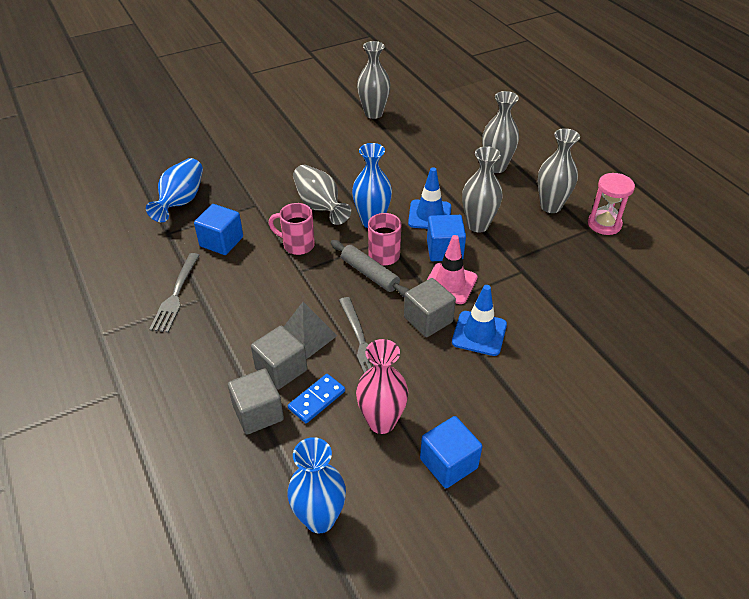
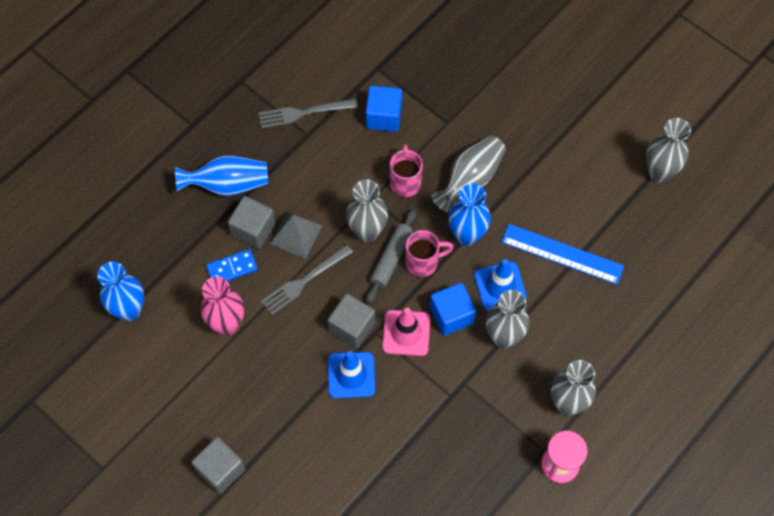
camera: 70 degrees right, 20 degrees up
blue vase [146,158,203,222] -> blue vase moved to [175,155,268,196]
grey cube [228,368,284,435] -> grey cube moved to [191,437,245,494]
blue domino [288,374,345,423] -> blue domino turned 45 degrees counterclockwise [206,249,258,281]
blue cube [420,416,483,488] -> none
grey vase [482,91,519,173] -> grey vase moved to [346,179,388,242]
none -> blue ruler [501,224,624,284]

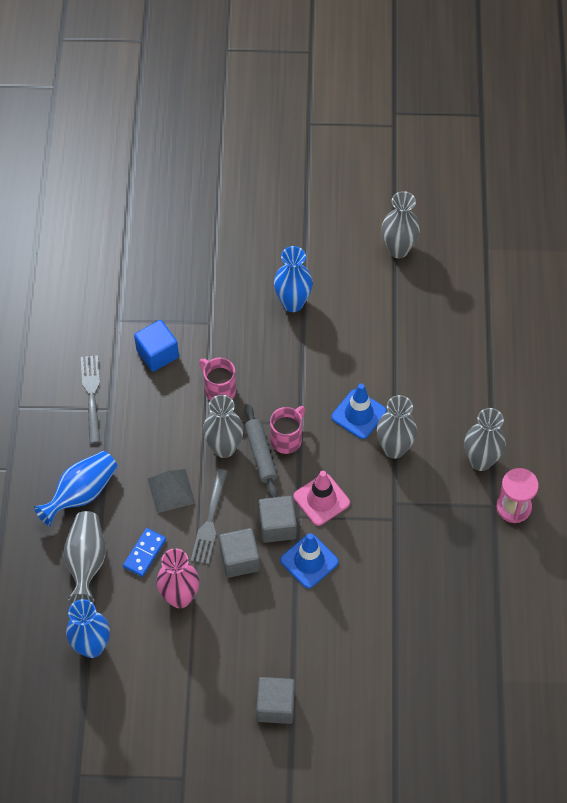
camera: 40 degrees left, 5 degrees down
grey cube [228,196,276,249] -> grey cube moved to [219,528,260,578]
grey fork [259,99,358,128] -> grey fork turned 135 degrees clockwise [81,355,100,443]
blue cube [430,283,476,336] -> none
grey vase [431,136,506,212] -> grey vase moved to [63,511,106,604]
blue vase [449,183,491,246] -> blue vase moved to [274,246,313,312]
blue ruler [501,224,624,284] -> none

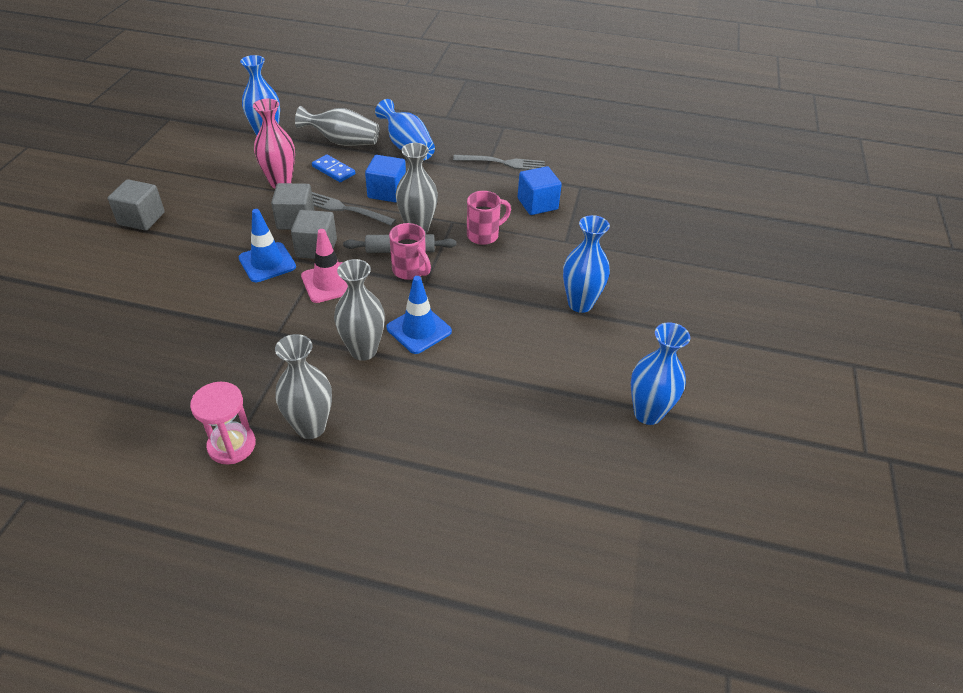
camera: 100 degrees right, 15 degrees down
grey pyramid [148,469,195,513] -> blue cube [365,155,406,202]
grey vase [382,191,420,258] -> blue vase [631,322,690,425]

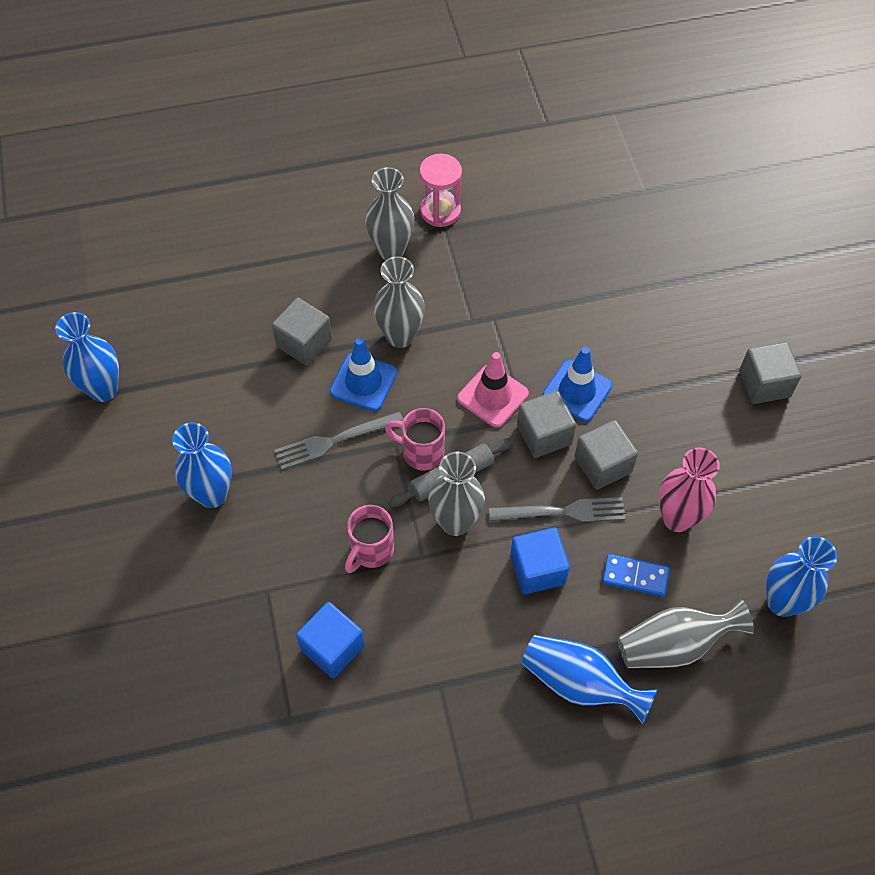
camera: 155 degrees right, 15 degrees up
grey fork [453,155,545,170] -> grey fork moved to [275,412,403,470]
none -> grey cube [272,298,332,366]

